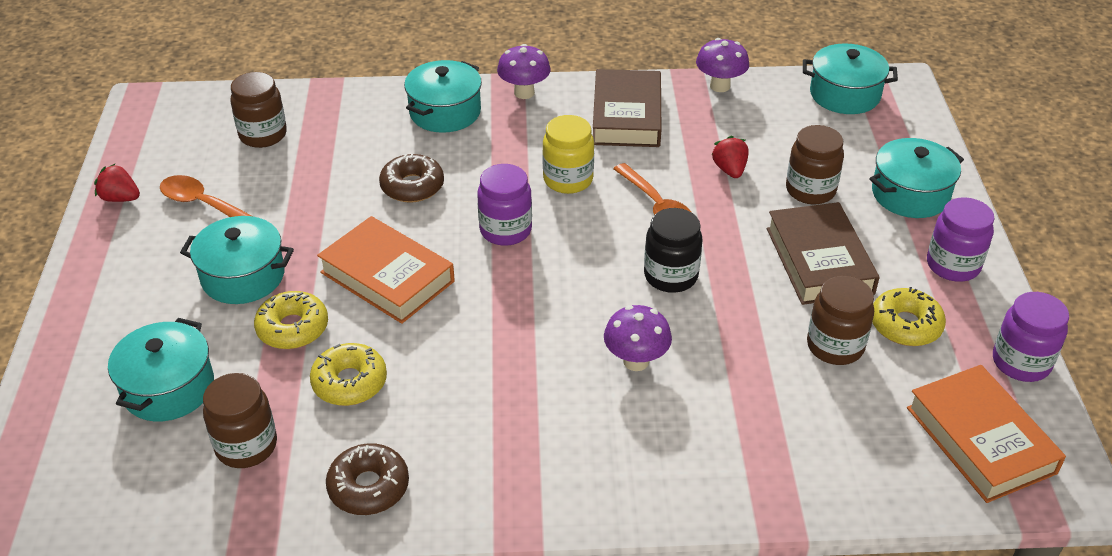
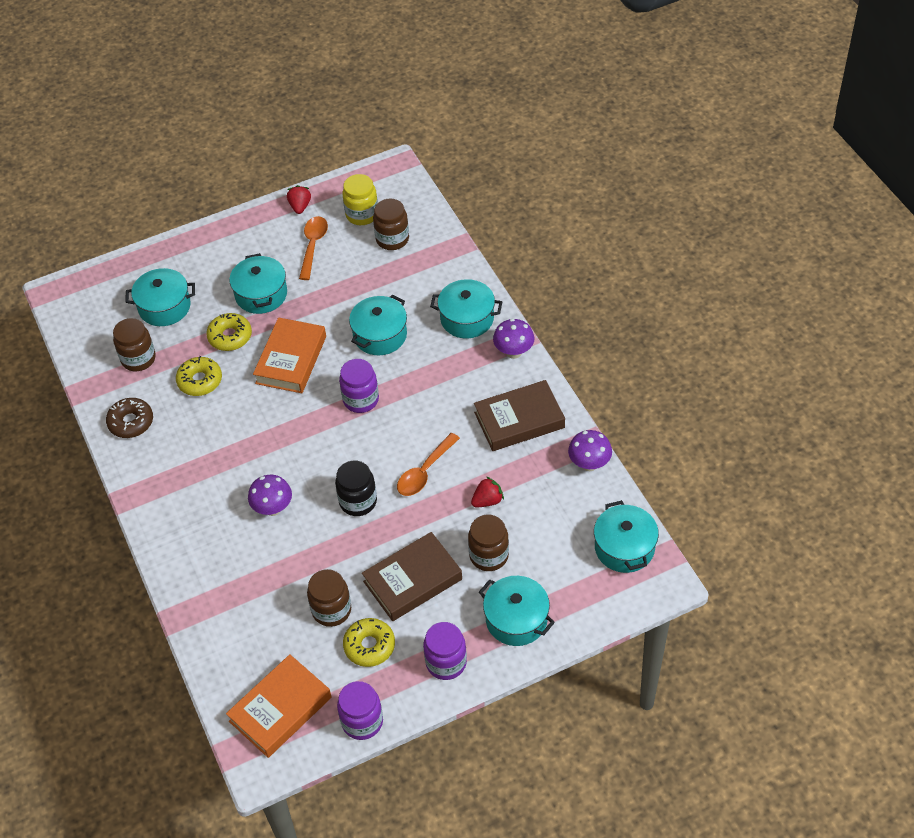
camera: 70 degrees right, 10 degrees up
brown donut [379,154,444,203] -> turquoise pot [349,295,407,355]
yellow jar [542,115,594,194] -> yellow jar moved to [343,174,378,225]

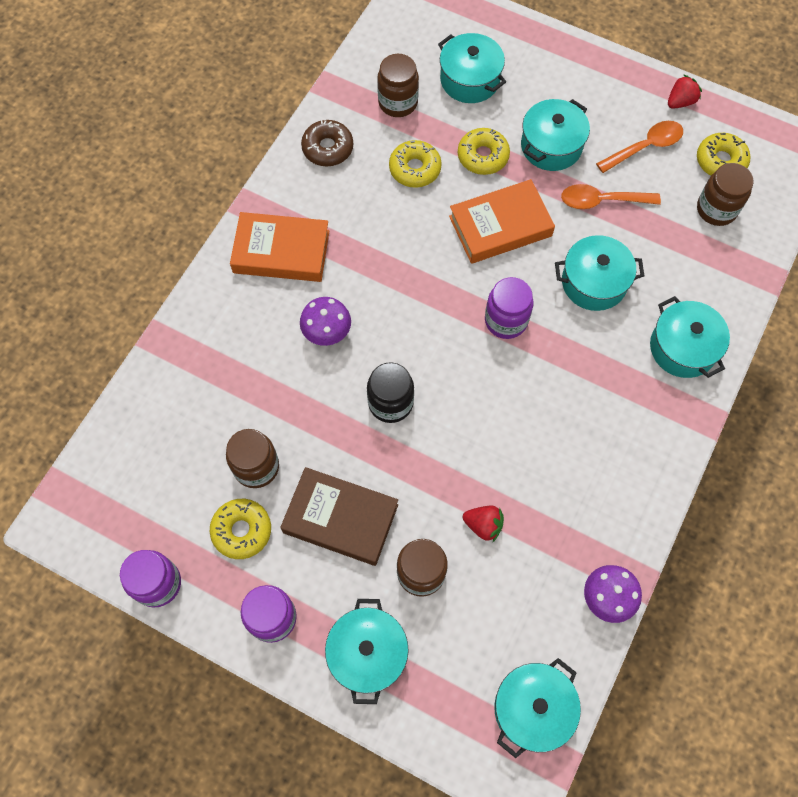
camera: 50 degrees right, 15 degrees up
orange book [226,654,331,758] -> orange book moved to [230,212,330,282]
yellow jar [343,174,378,225] -> yellow donut [697,133,750,176]
orange spoon [397,433,460,496] -> orange spoon moved to [561,184,661,209]
brown book [474,380,565,451] -> none
purple mushroom [493,319,534,359] -> none

